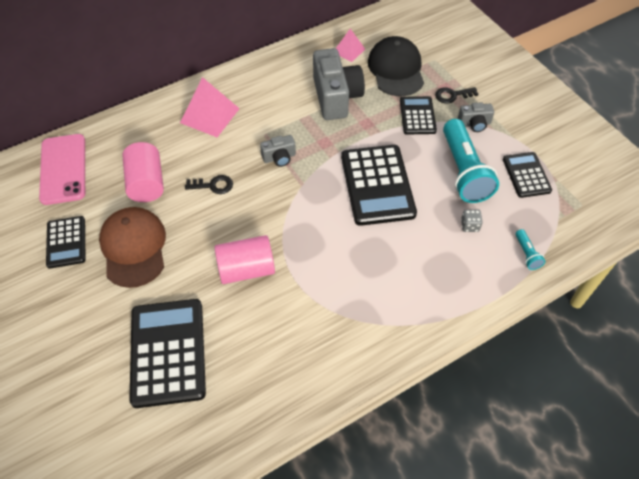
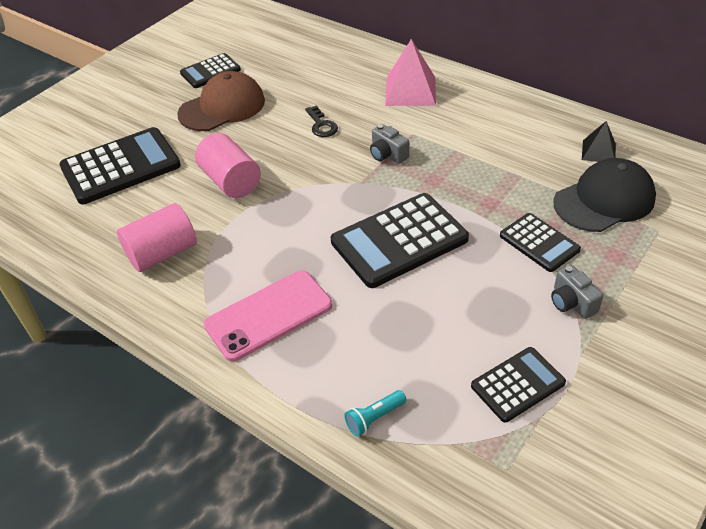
camera: 70 degrees right, 10 degrees down
pink phone [39,134,85,205] -> pink phone moved to [204,270,332,362]
pink cylinder [122,142,164,202] -> pink cylinder moved to [117,203,197,272]
grey camera [313,48,365,120] -> none
pink pyramid [336,28,365,62] -> black pyramid [582,121,616,162]
black calculator [400,96,437,134] -> black calculator turned 75 degrees clockwise [500,213,581,272]
black key [435,87,478,104] -> none
turquoise flashlight [443,119,499,203] -> none
grey dice [461,209,483,232] -> none

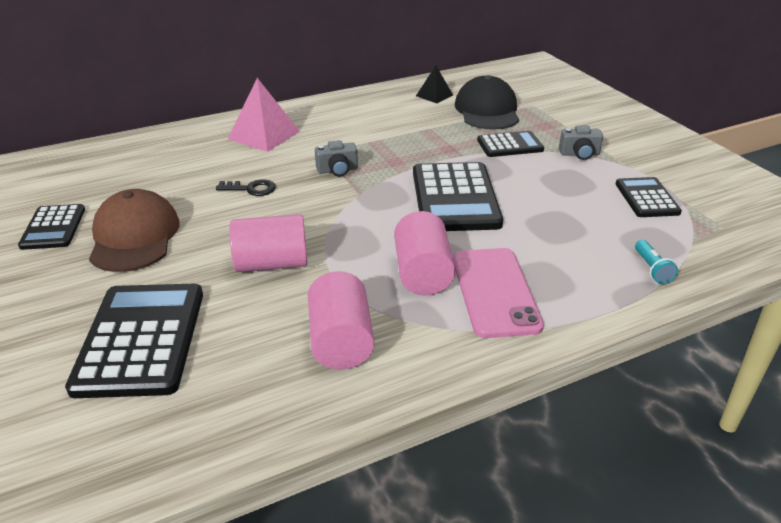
camera: 65 degrees left, 10 degrees down
none -> pink cylinder [394,211,456,295]

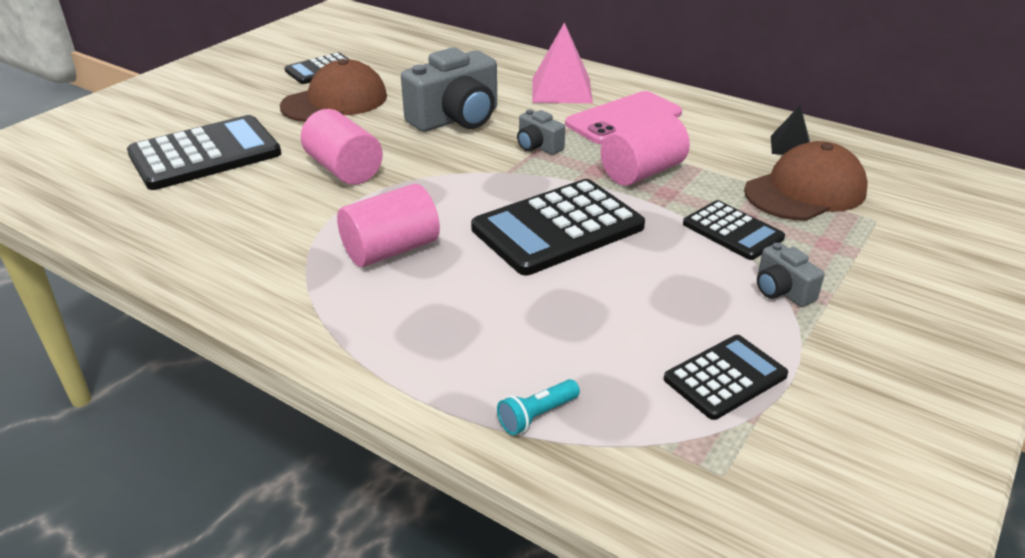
camera: 60 degrees right, 0 degrees up
black key [216,179,276,196] -> grey camera [401,47,497,132]
pink cylinder [308,271,374,369] -> pink cylinder moved to [601,113,690,186]
pink phone [453,248,544,338] -> pink phone moved to [565,91,682,144]
black cap [455,75,519,130] -> brown cap [744,141,868,221]

